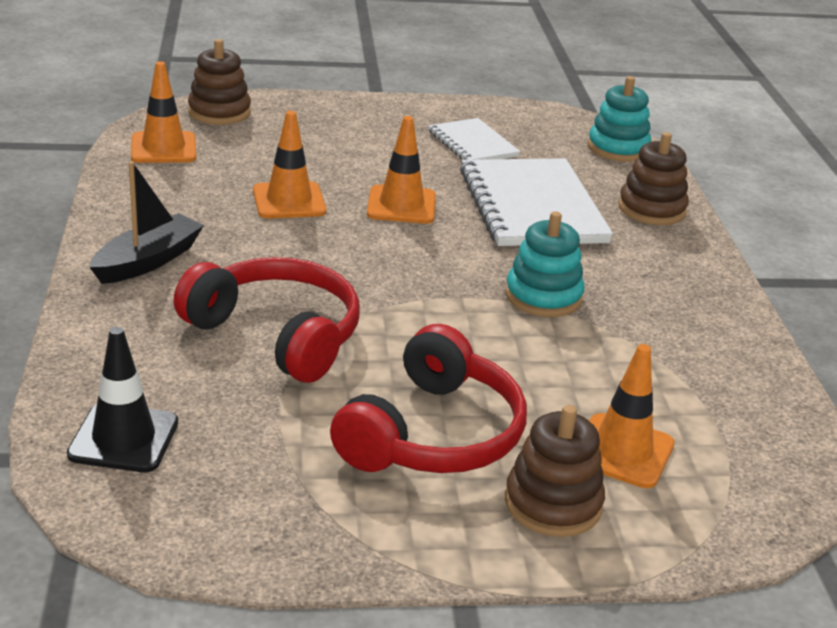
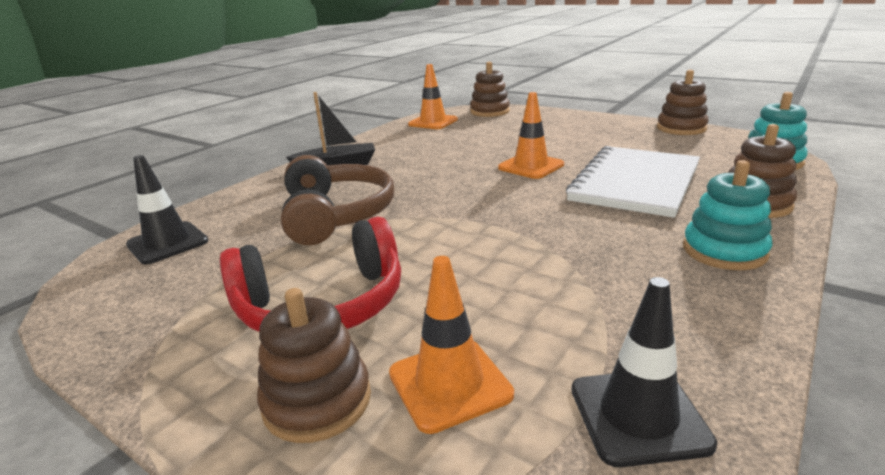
camera: 45 degrees right, 5 degrees down
red headphones [174,257,360,383] -> brown headphones [281,155,394,245]
orange traffic cone [253,111,326,219] -> none
white notebook [429,118,520,160] -> none
turquoise stacking toy [505,211,585,317] -> turquoise stacking toy moved to [683,160,772,270]
none -> black traffic cone [571,277,717,467]
none -> brown stacking toy [657,70,709,135]

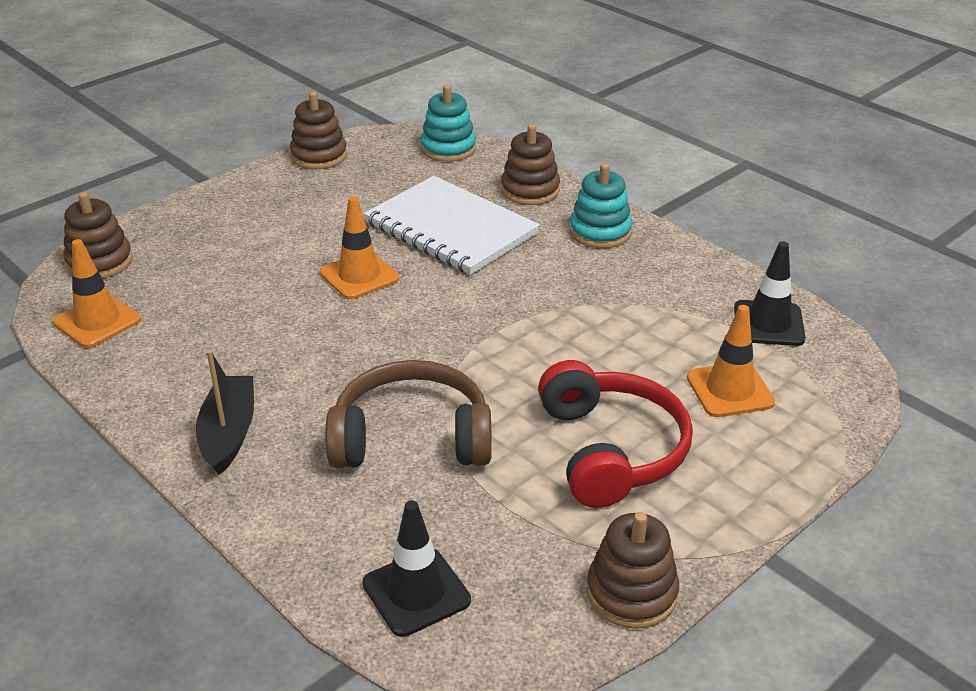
camera: 80 degrees left, 10 degrees up
brown stacking toy [257,288,371,443] -> brown stacking toy moved to [587,512,679,629]

